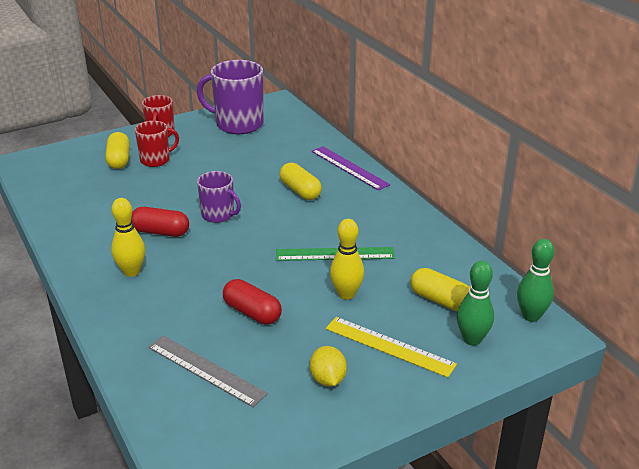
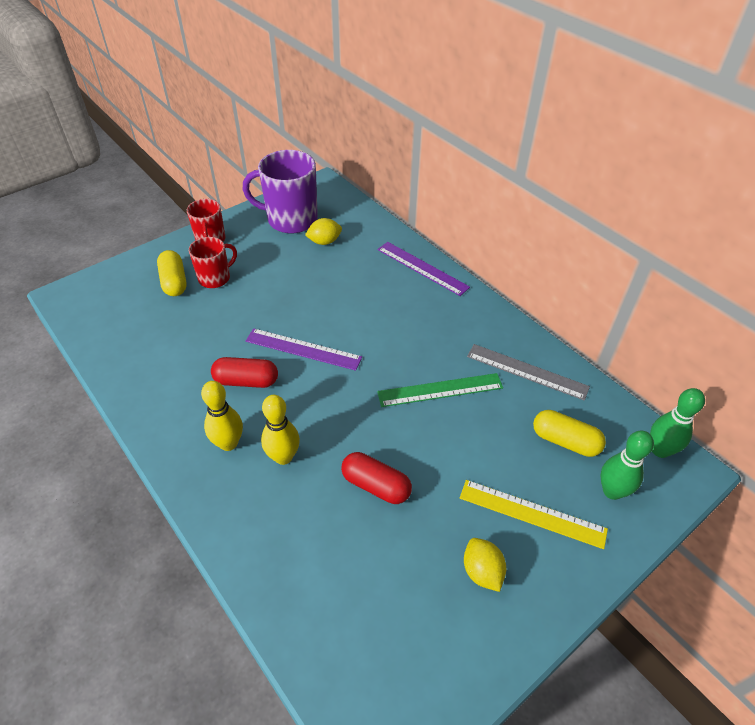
camera: 10 degrees left, 15 degrees up
grey ruler [148,336,268,407] -> grey ruler moved to [467,344,590,401]
purple mug [197,171,241,223] -> purple ruler [246,328,362,371]
yellow capsule [280,163,322,200] -> none
yellow bowling pin [330,219,364,300] -> yellow bowling pin moved to [261,395,300,465]
none -> yellow lemon [305,218,342,245]

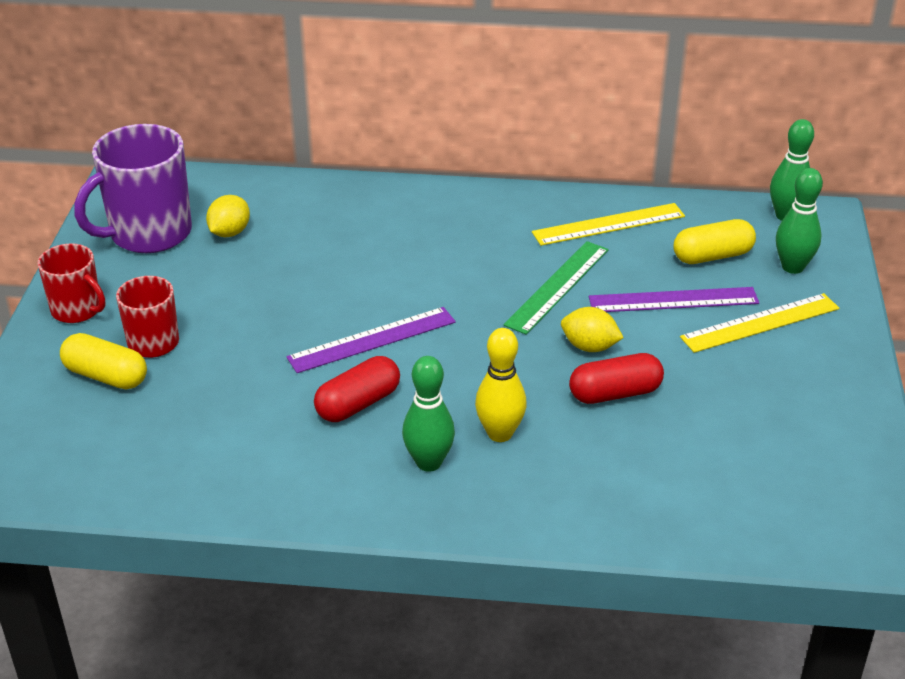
camera: 45 degrees left, 10 degrees down
yellow bowling pin [201,381,243,451] -> green bowling pin [402,356,455,472]
purple ruler [377,242,470,296] -> purple ruler moved to [589,287,759,312]
yellow lemon [464,538,506,592] -> yellow lemon moved to [561,307,624,352]
grey ruler [467,344,590,401] -> yellow ruler [532,203,685,246]

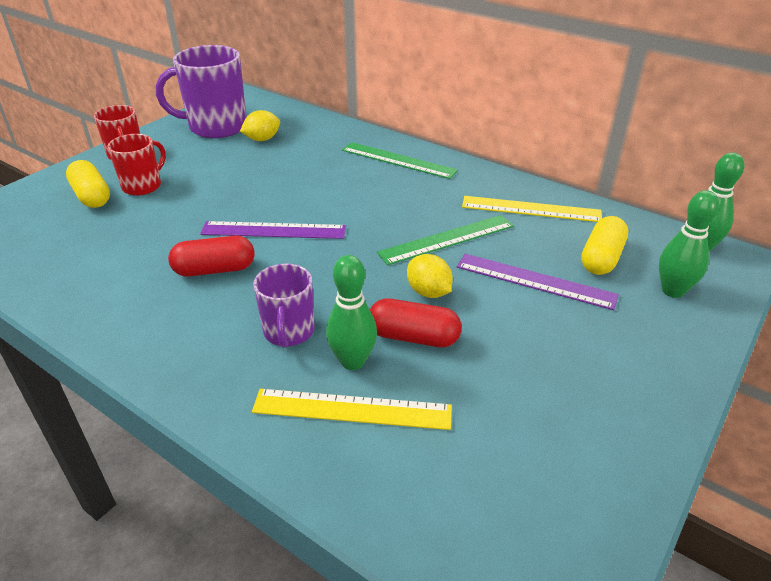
camera: 30 degrees right, 0 degrees up
green bowling pin [402,356,455,472] -> green bowling pin moved to [326,255,377,370]
yellow bowling pin [475,328,527,442] -> purple mug [253,263,315,348]
yellow capsule [673,219,756,264] -> yellow capsule turned 75 degrees counterclockwise [581,216,628,275]
yellow ruler [680,293,839,353] -> yellow ruler moved to [252,389,452,430]
none -> green ruler [342,142,458,179]

